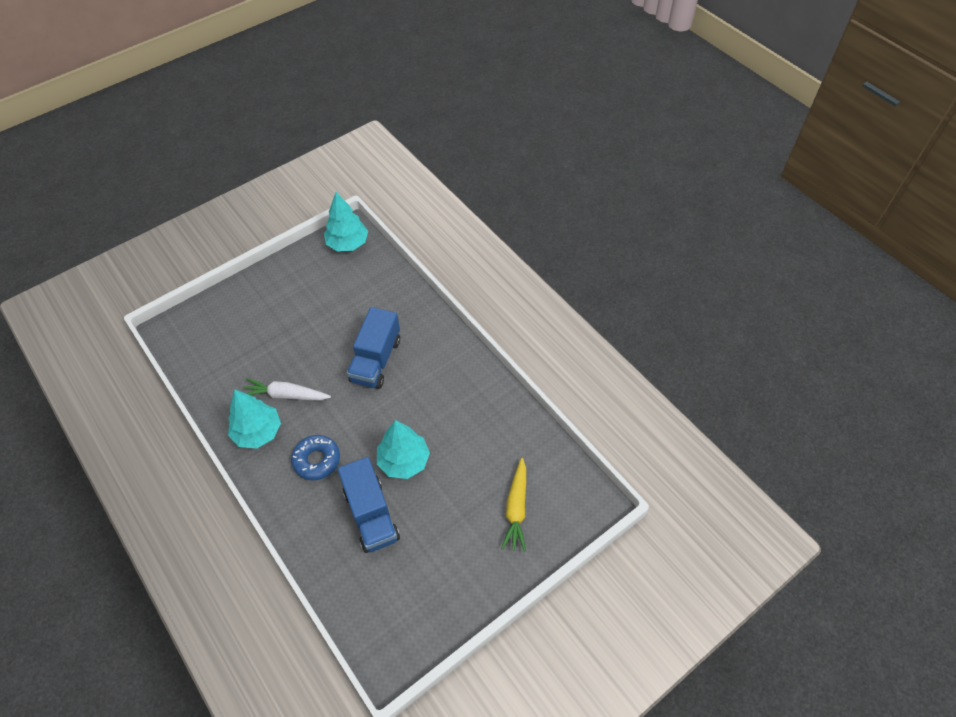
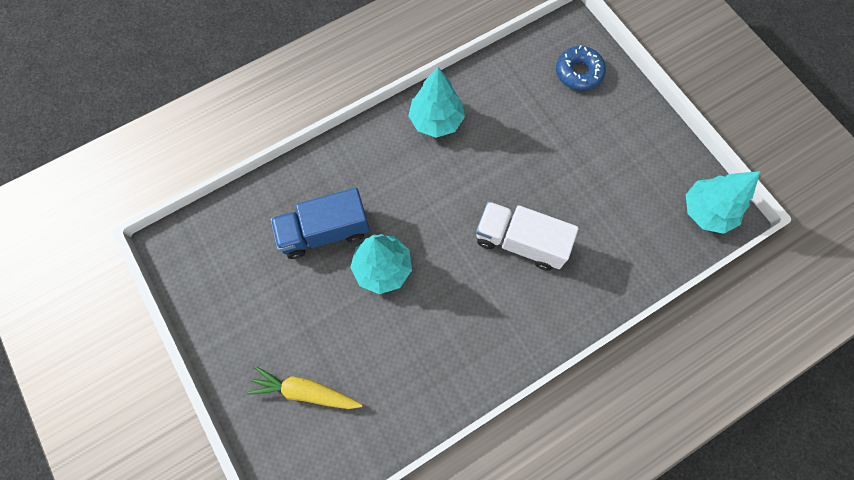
camera: 95 degrees right, 15 degrees up
white carrot [243,378,331,400] -> none
blue donut [291,435,340,480] -> blue donut moved to [556,45,606,91]
blue truck [347,307,400,389] -> white truck [476,201,579,271]

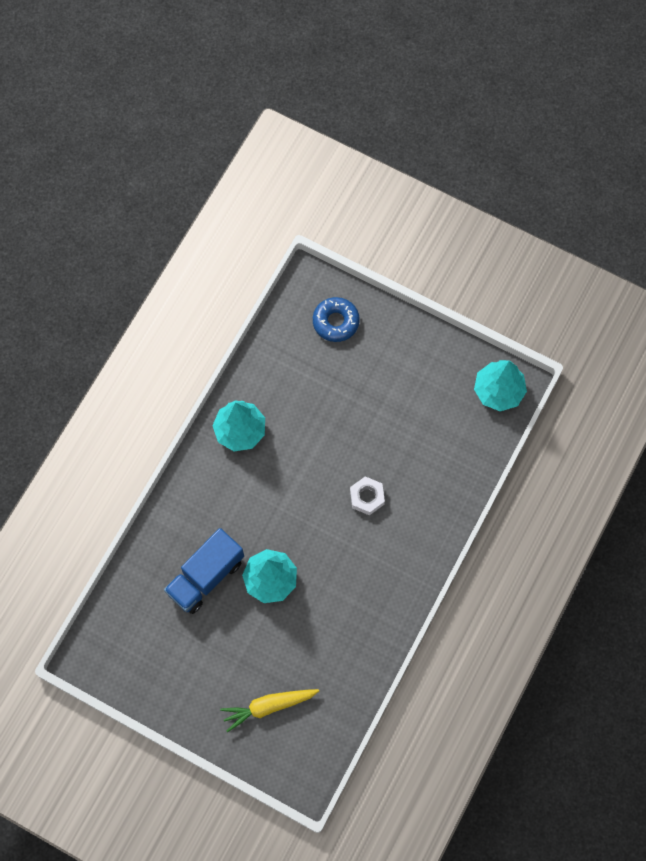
camera: 30 degrees left, 0 degrees up
white truck [476,201,579,271] -> white nut [350,477,385,515]

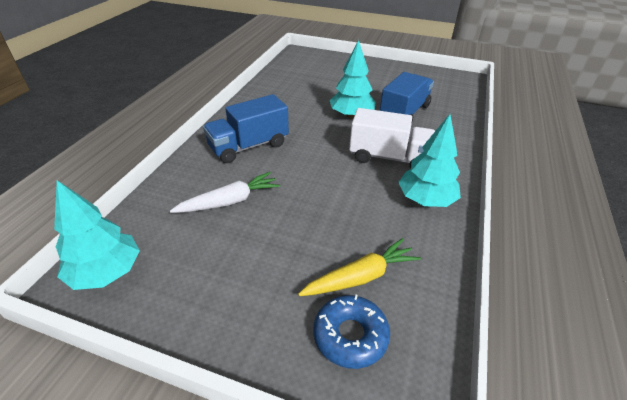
camera: 170 degrees right, 30 degrees down
yellow carrot [220,689,319,732] -> yellow carrot moved to [298,238,421,296]
white nut [350,477,385,515] -> none
none -> white carrot [170,172,280,213]
none -> blue truck [203,94,289,163]
none -> white truck [349,108,435,168]

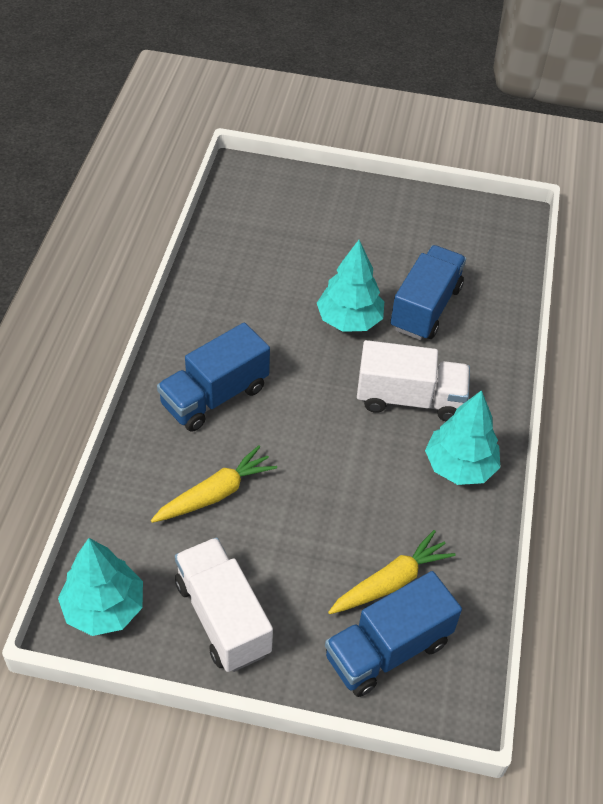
camera: 10 degrees left, 10 degrees up
white carrot [170,172,280,213] -> yellow carrot [151,445,277,523]
blue donut [314,295,390,369] -> blue truck [325,571,462,697]
none -> white truck [175,537,273,672]

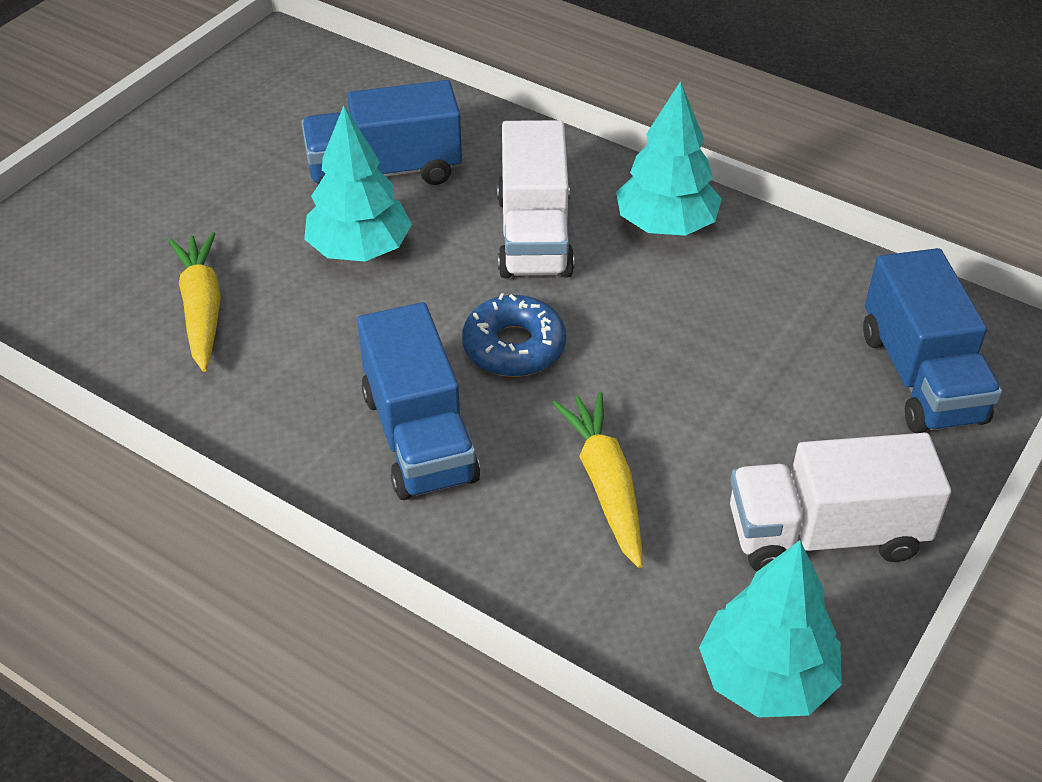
camera: 65 degrees left, 5 degrees down
yellow carrot [328,530,456,614] -> yellow carrot moved to [168,232,221,372]
white truck [357,340,470,421] -> white truck turned 150 degrees clockwise [497,120,574,278]
blue truck [391,245,466,340] -> blue truck turned 60 degrees counterclockwise [301,80,462,185]
none -> blue donut [462,293,566,377]

